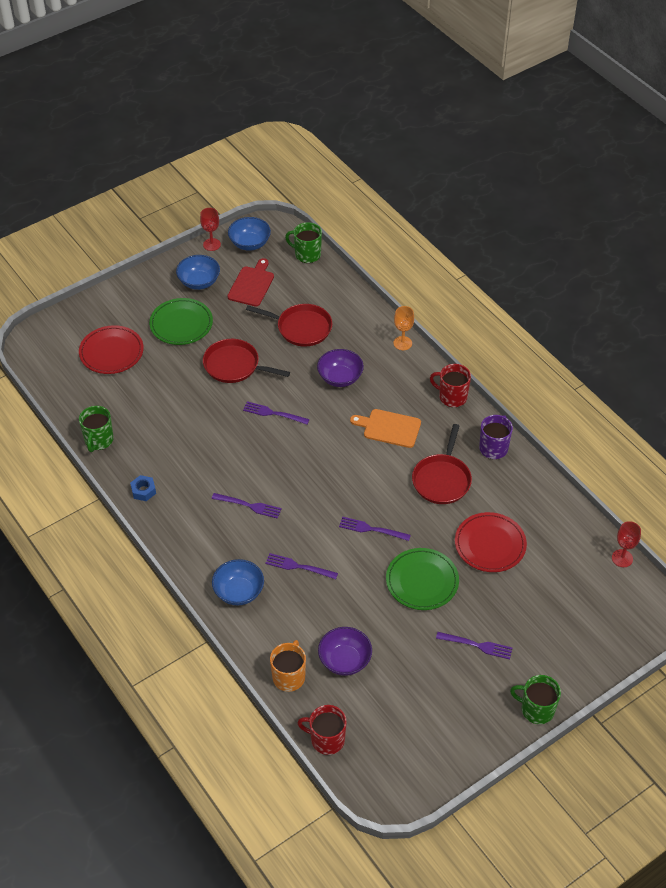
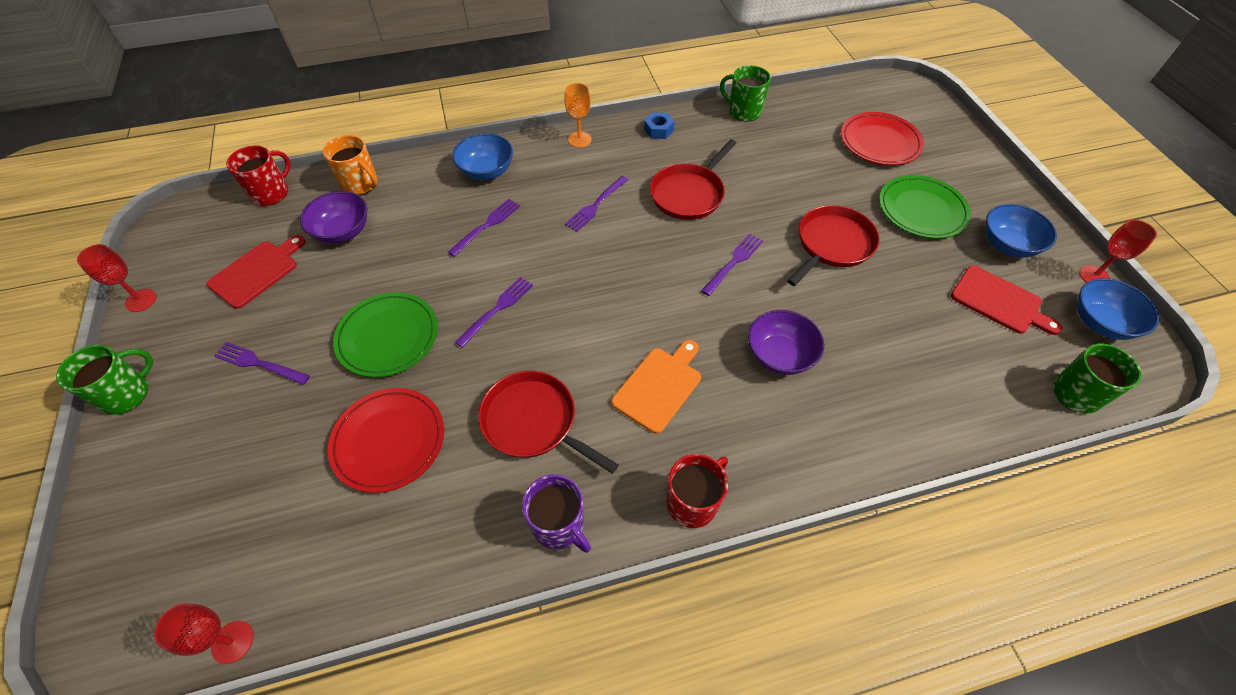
camera: 110 degrees right, 5 degrees up
red pan [246,304,332,347] -> red pan moved to [650,139,737,220]
orange goblet [393,306,414,350] -> orange goblet moved to [564,83,592,148]
purple fork [436,632,512,659] -> purple fork turned 75 degrees clockwise [214,342,310,385]
none -> red goblet [77,244,157,312]
none -> red cutting board [207,235,306,309]

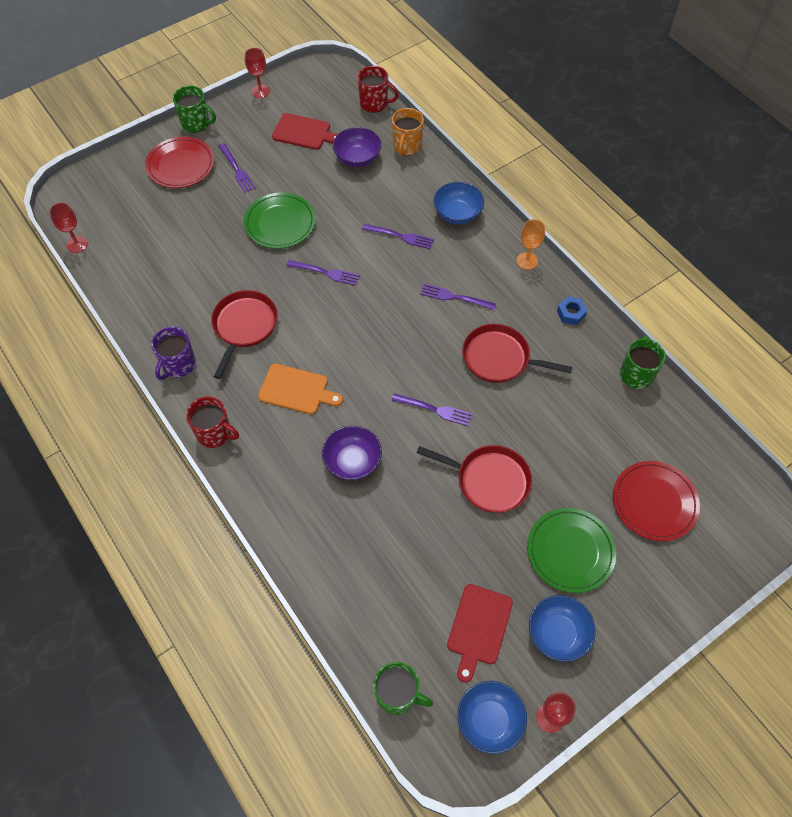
camera: 70 degrees right, 5 degrees up
purple fork [214,342,310,385] -> purple fork turned 150 degrees clockwise [219,143,256,193]
red plate [328,388,444,493] -> red plate moved to [145,137,214,188]

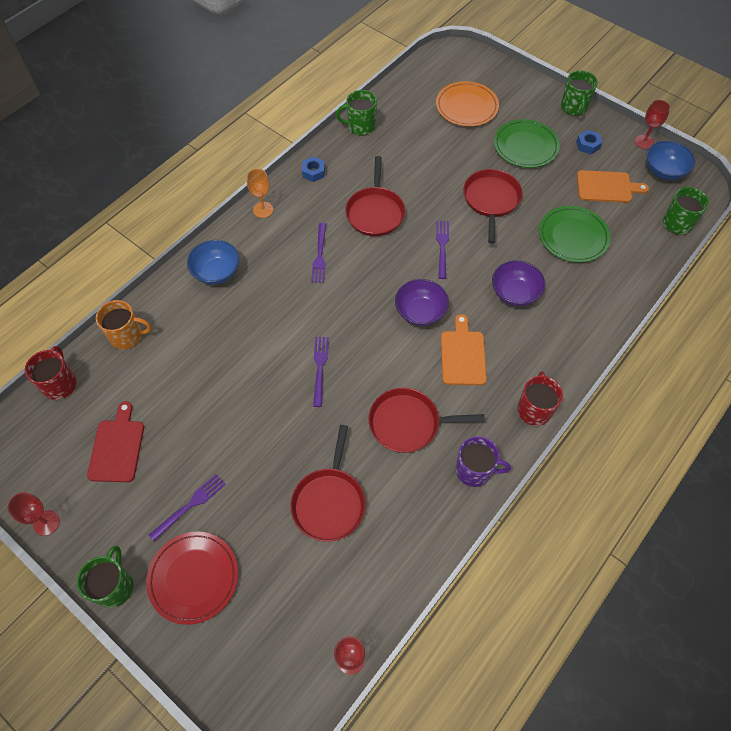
camera: 105 degrees left, 0 degrees up
green plate [244,193,315,249] -> green plate moved to [539,206,610,263]
purple bowl [333,127,381,167] -> purple bowl moved to [395,279,449,326]
purple fork [362,224,434,249] -> none
red cutting board [447,584,513,683] -> orange cutting board [577,170,649,203]
blue bowl [529,595,596,662] -> blue nut [576,130,603,154]
red plate [613,461,700,541] -> orange plate [436,81,499,127]
none -> red pan [291,425,366,542]
none -> green mug [561,70,598,116]

